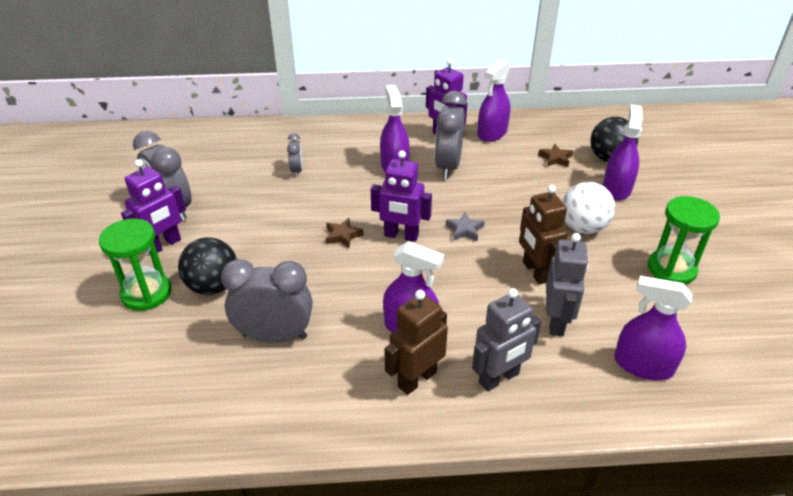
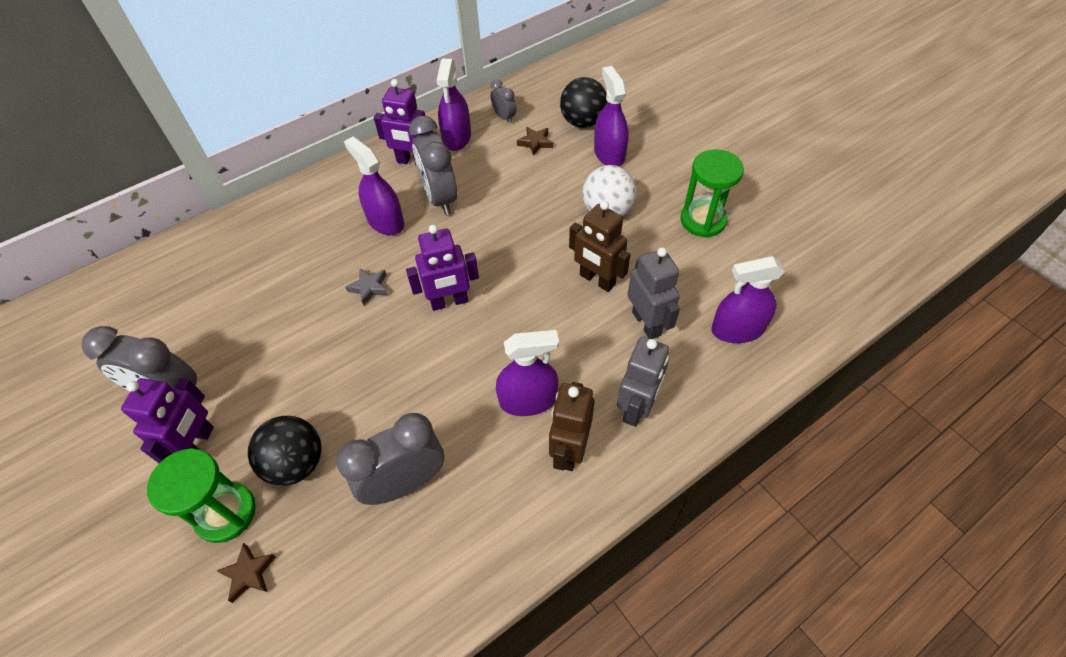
camera: 30 degrees left, 15 degrees up
grey clock [287,133,303,177] -> grey clock moved to [490,79,516,123]
brown star [326,218,364,248] -> brown star moved to [217,543,276,603]
grey star [446,213,485,241] -> grey star moved to [345,268,388,305]

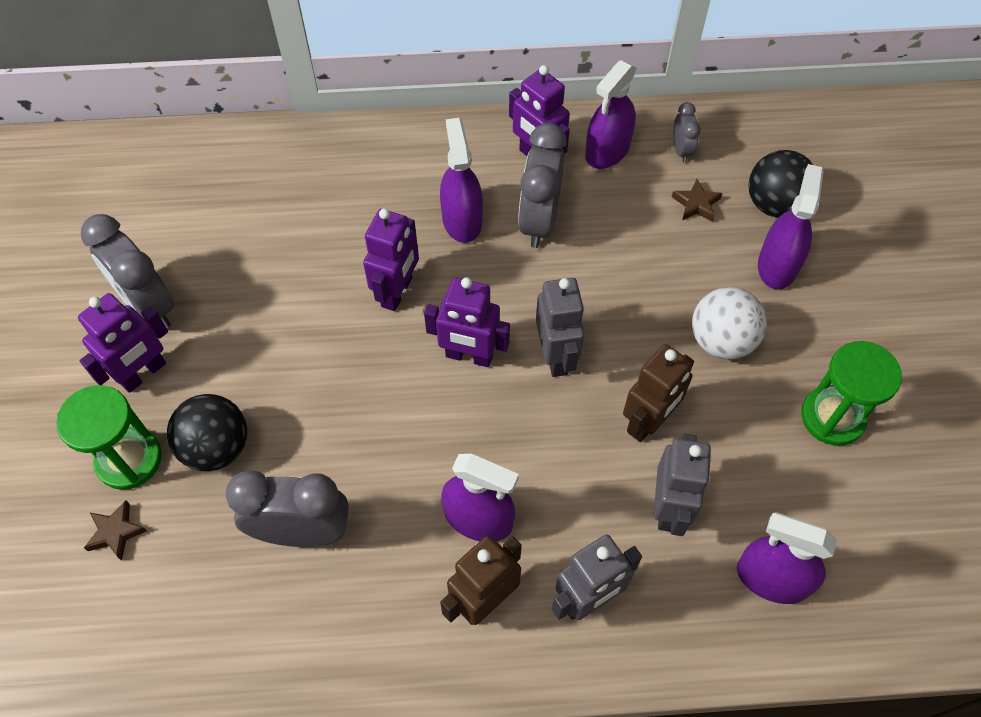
camera: 30 degrees right, 5 degrees up
grey star [345,268,388,305] -> purple robot [363,208,419,311]
brown robot [569,201,631,292] -> brown robot turned 120 degrees counterclockwise [623,344,694,442]
none -> grey robot [536,278,584,377]

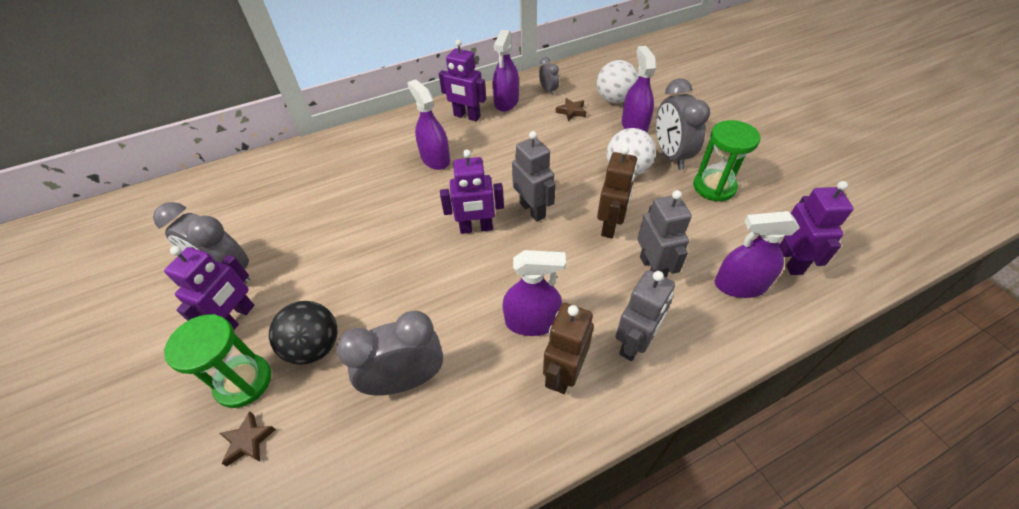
camera: 20 degrees left, 10 degrees down
purple robot [363,208,419,311] -> purple robot moved to [779,181,854,275]
grey clock [518,123,567,248] -> grey clock moved to [656,78,710,170]
black ball [748,150,813,218] -> white ball [597,60,638,103]

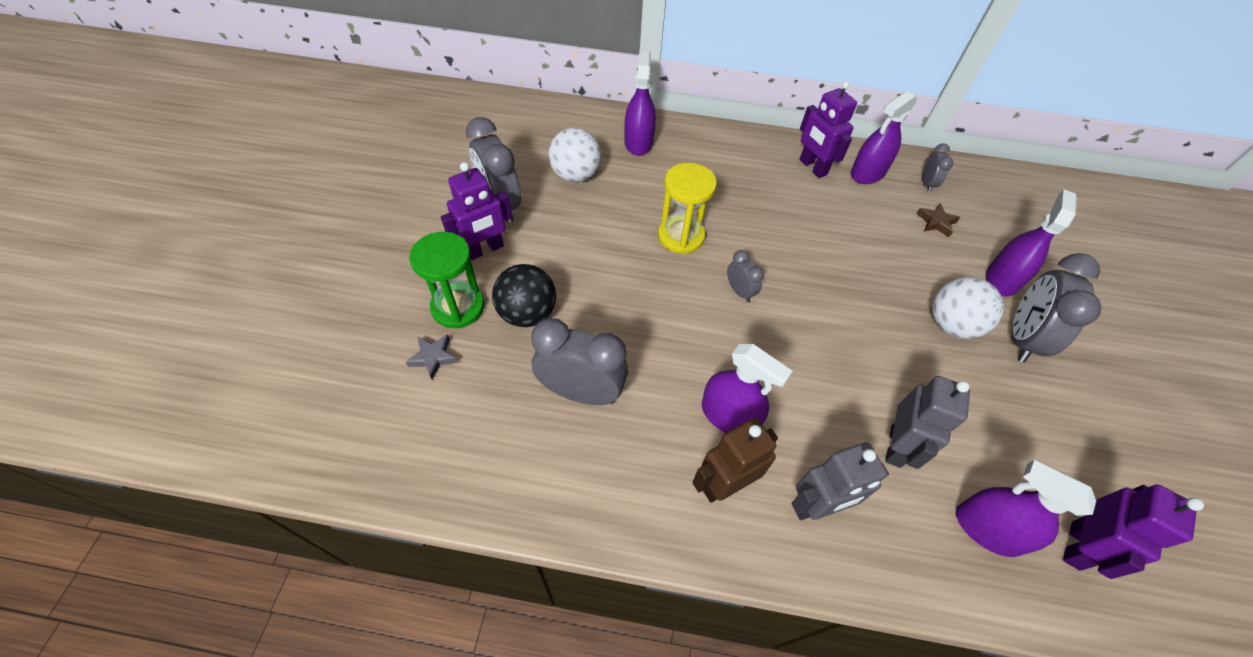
camera: 30 degrees right, 5 degrees up
brown star [220,412,276,466] -> grey star [406,335,458,380]
purple spray bottle [407,79,450,170] -> purple spray bottle moved to [624,51,656,156]
purple robot [440,150,504,234] -> grey clock [727,250,764,302]
grey robot [512,131,556,222] -> none
white ball [597,60,638,103] -> white ball moved to [549,128,601,182]
brown robot [597,146,637,238] -> none
green hourglass [693,120,760,202] -> none
none -> yellow hourglass [658,163,717,254]

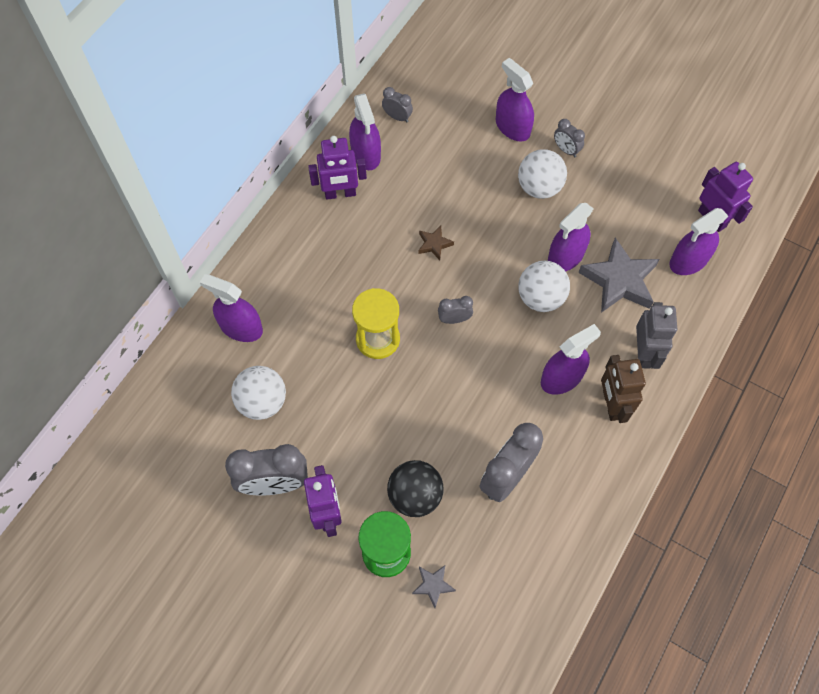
camera: 65 degrees left, 10 degrees up
grey robot [885,376,970,469] -> grey star [578,238,659,313]
brown star [917,203,960,237] -> brown star moved to [418,226,454,260]
grey clock [1012,253,1101,363] -> grey clock [554,119,585,157], size x0.50
none -> white ball [518,261,570,312]
none -> purple spray bottle [548,203,593,272]

